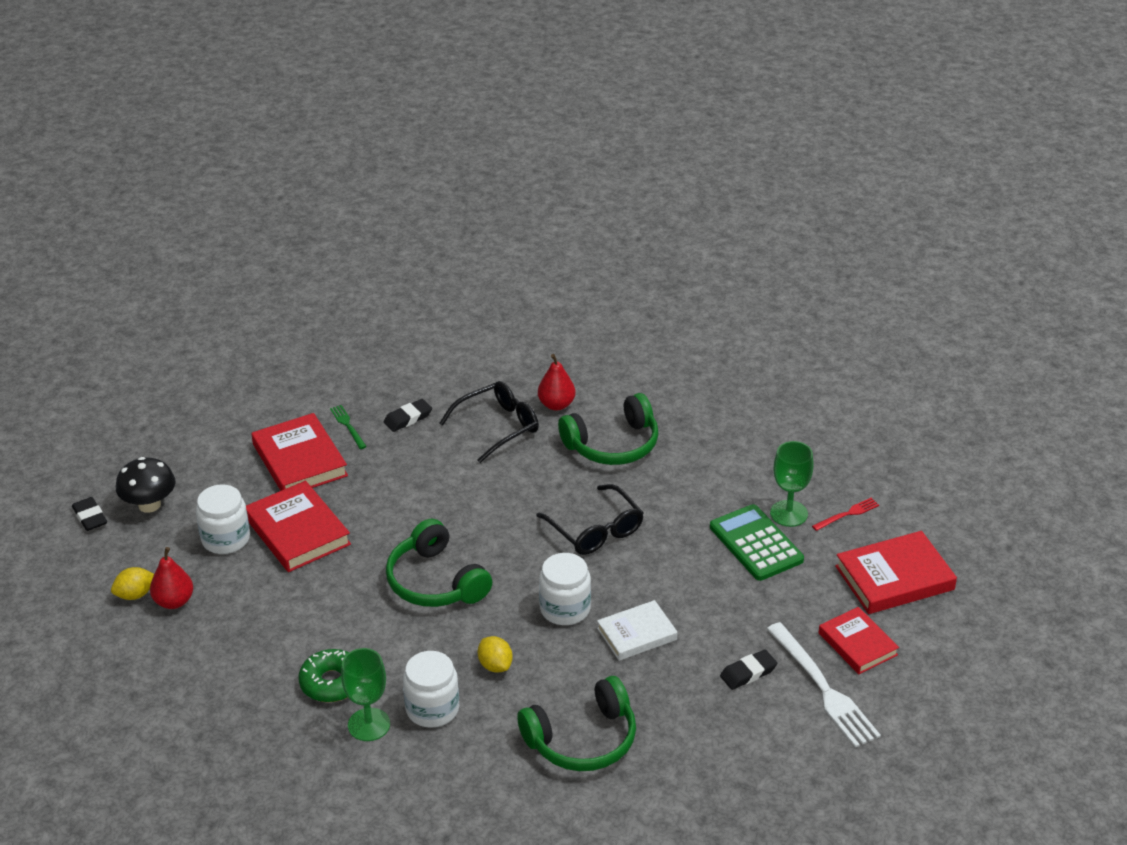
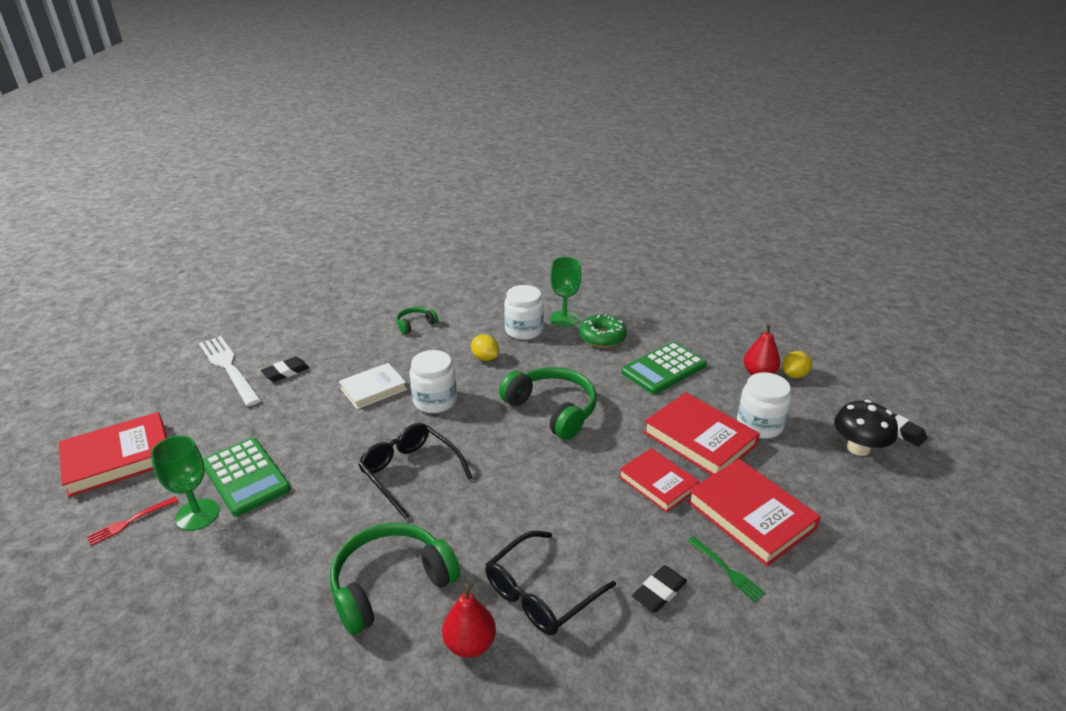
camera: 170 degrees right, 5 degrees down
green headphones [517,676,636,771] -> green headphones [396,307,438,334], size x0.50
red book [819,607,899,674] -> red book moved to [619,448,700,512]
none -> green calculator [621,342,707,394]

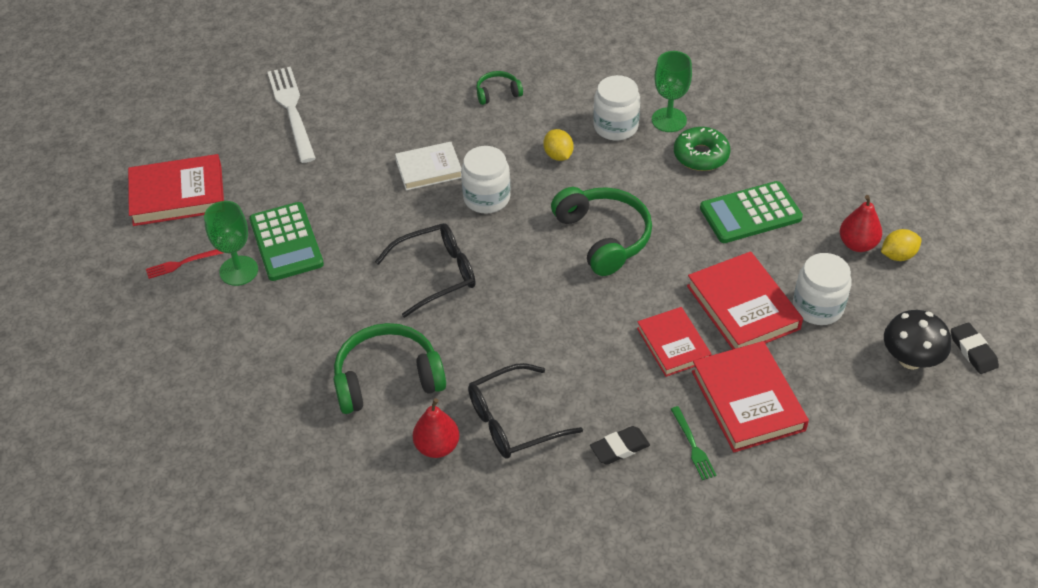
camera: 20 degrees right, 15 degrees up
black eraser [261,357,310,382] -> none
black glasses [358,423,473,519] -> black glasses turned 90 degrees clockwise [375,223,476,318]

